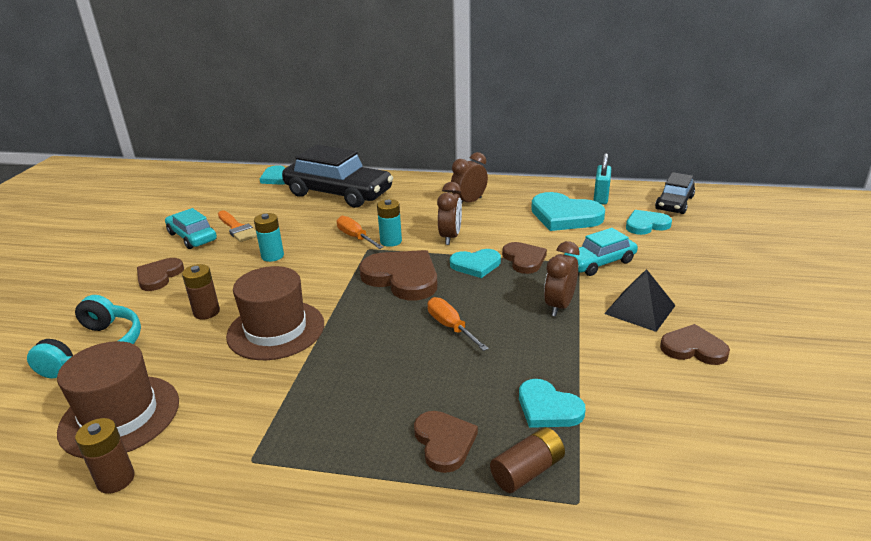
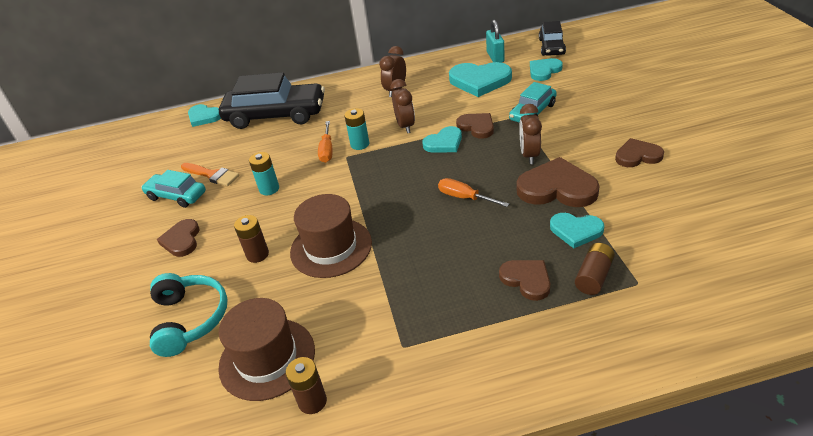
camera: 20 degrees left, 10 degrees up
orange screwdriver [337,216,383,249] -> orange screwdriver turned 120 degrees counterclockwise [318,121,332,163]
brown heart [359,250,438,300] -> brown heart moved to [516,157,600,207]
black pyramid [604,269,676,332] -> none

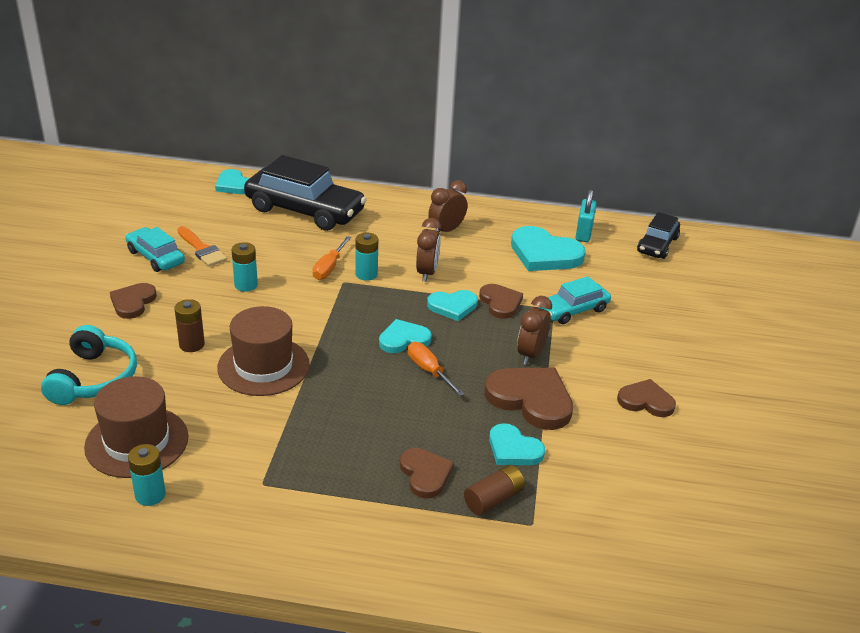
camera: 15 degrees right, 5 degrees down
brown battery [285,357,327,414] -> turquoise battery [128,444,166,506]
turquoise heart [530,58,563,81] -> turquoise heart moved to [379,319,432,353]

